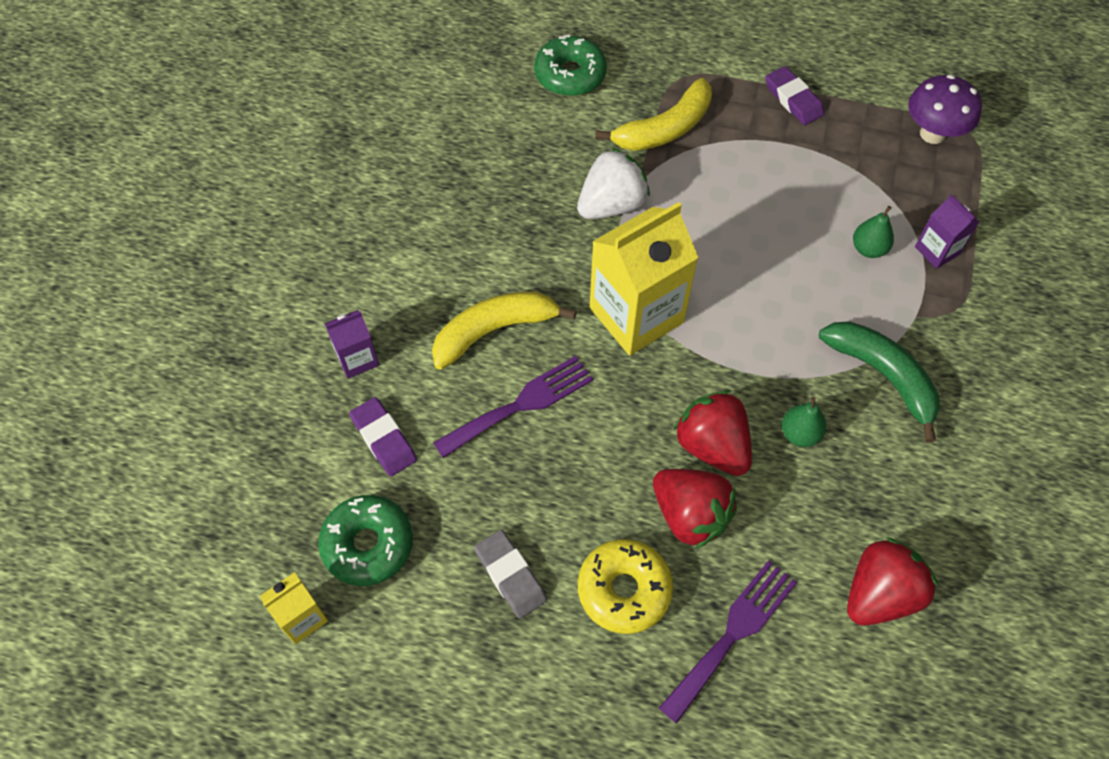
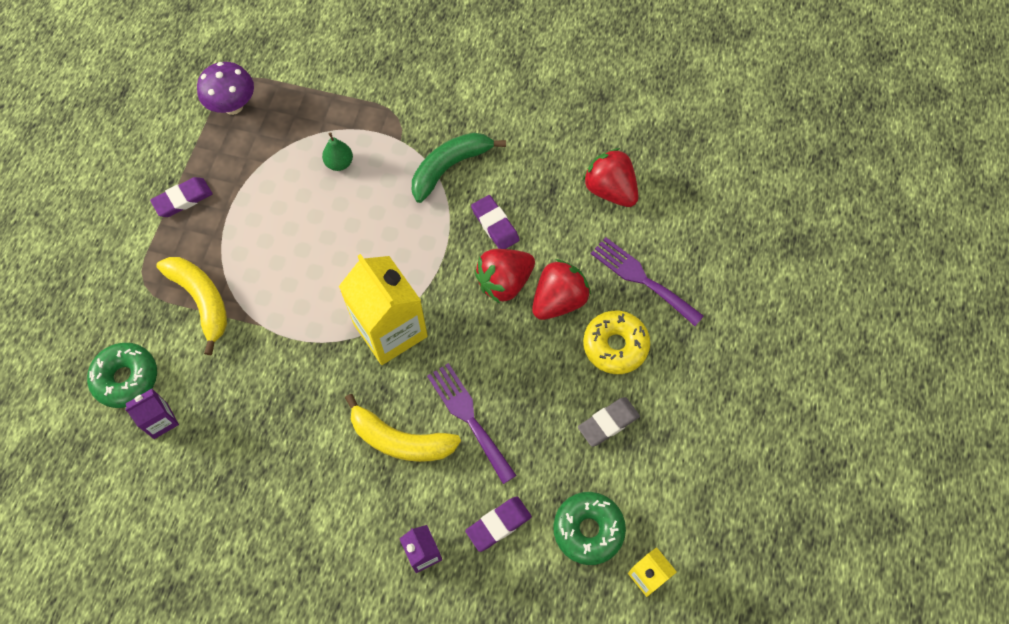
camera: 90 degrees left, 5 degrees up
yellow banana [432,291,577,370] -> yellow banana turned 45 degrees counterclockwise [345,394,461,462]
white strawberry [577,148,650,219] -> none
green pear [782,397,826,447] -> purple eraser [471,195,519,249]
purple carton [915,194,980,269] -> purple carton moved to [125,389,179,439]

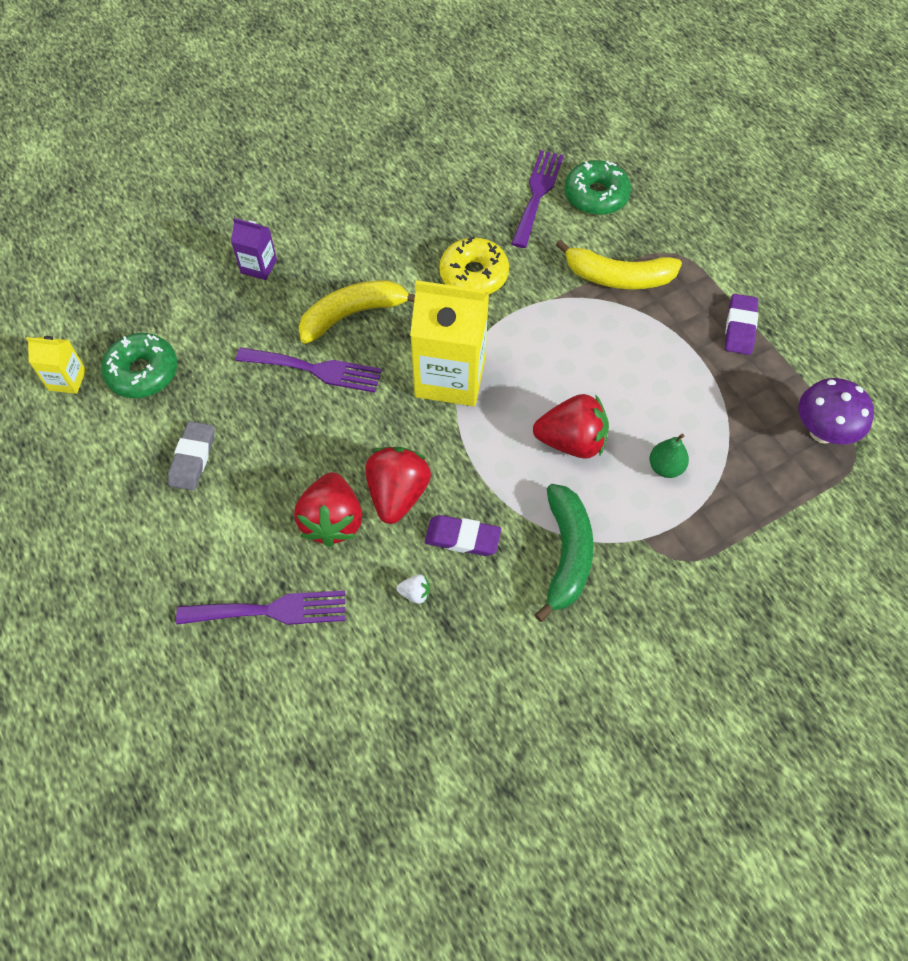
camera: 135 degrees right, 5 degrees down
purple carton [125,389,179,439] -> purple fork [511,150,564,248]
purple eraser [465,497,532,552] -> none
red strawberry [583,148,638,207] -> red strawberry moved to [533,394,609,459]
yellow donut [583,311,650,374] -> yellow donut moved to [439,236,509,294]
none -> white strawberry [397,574,430,604]

